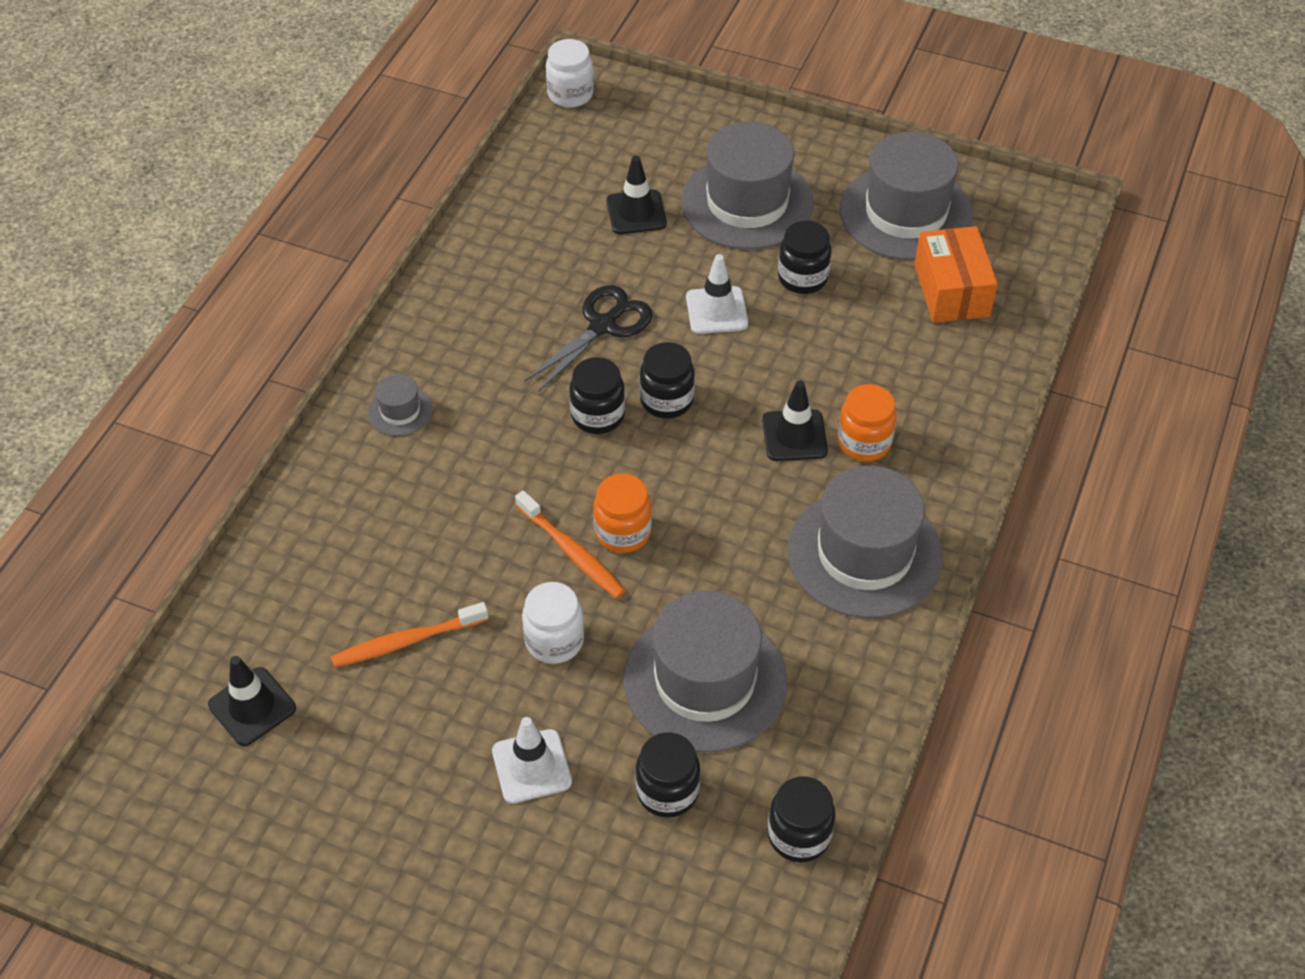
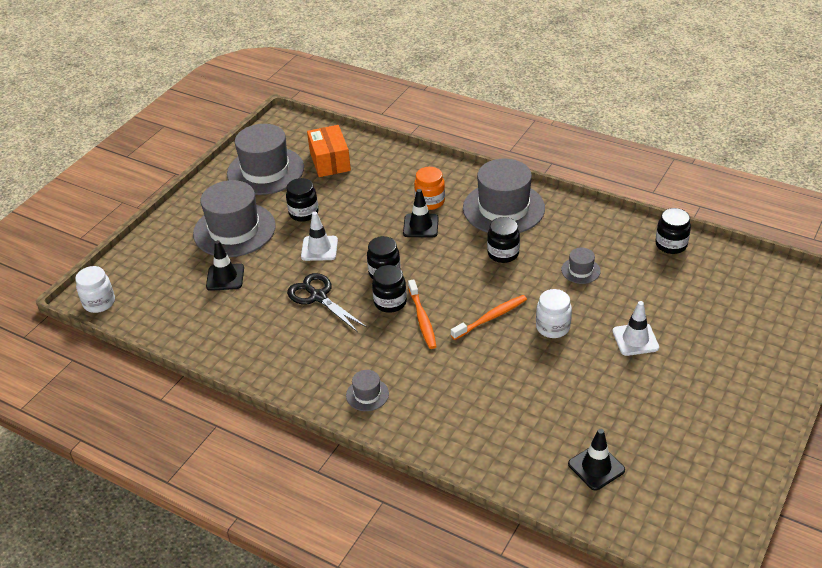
camera: 80 degrees left, 10 degrees down
orange toothbrush [331,602,488,667] -> orange toothbrush moved to [408,279,437,349]
orange jar [593,474,652,553] -> none
grey hat [623,591,787,753] -> grey hat [561,248,601,284], size x0.44
black jar [635,732,700,818] -> black jar moved to [487,217,520,263]
orange box [914,226,998,323] -> orange box turned 75 degrees clockwise [307,125,351,177]

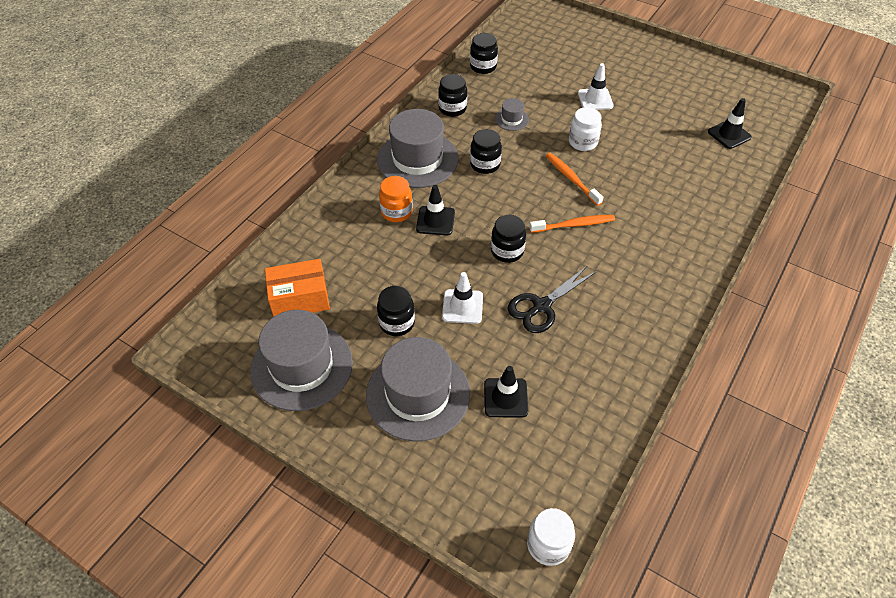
camera: 90 degrees left, 10 degrees up
grey hat [346,370,389,411] -> none
black jar [372,265,407,313] -> black jar moved to [438,74,467,117]

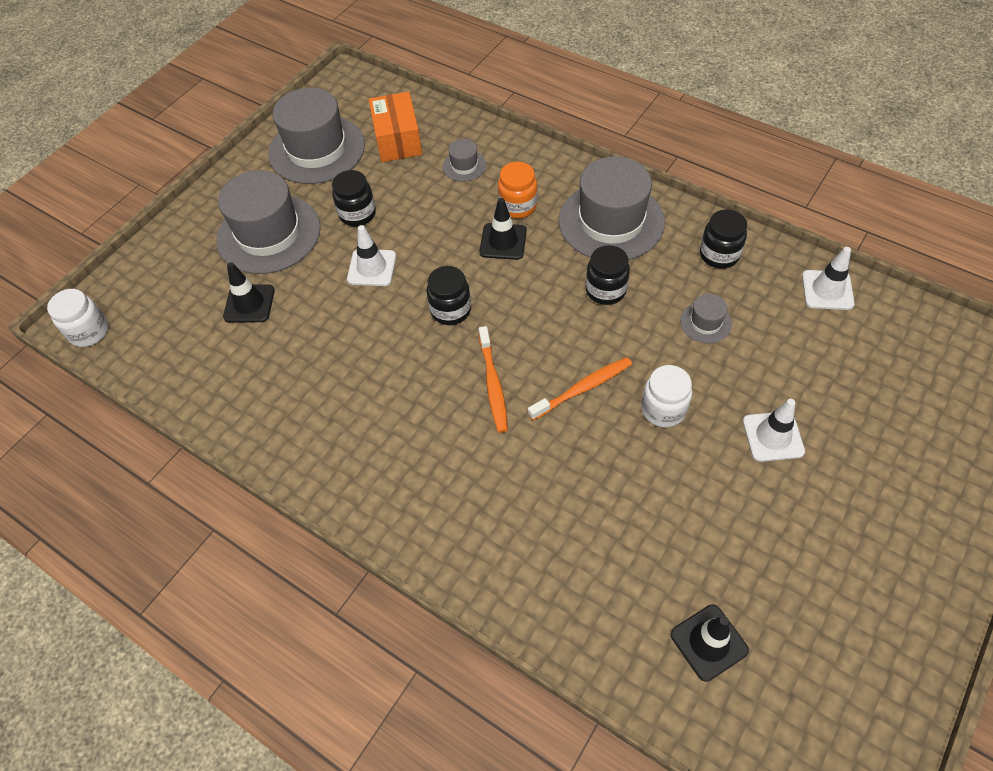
camera: 95 degrees right, 5 degrees up
black jar [470,33,498,74] -> white traffic cone [802,247,855,310]
black scissors [508,265,597,333] -> none
none -> grey hat [443,139,486,182]

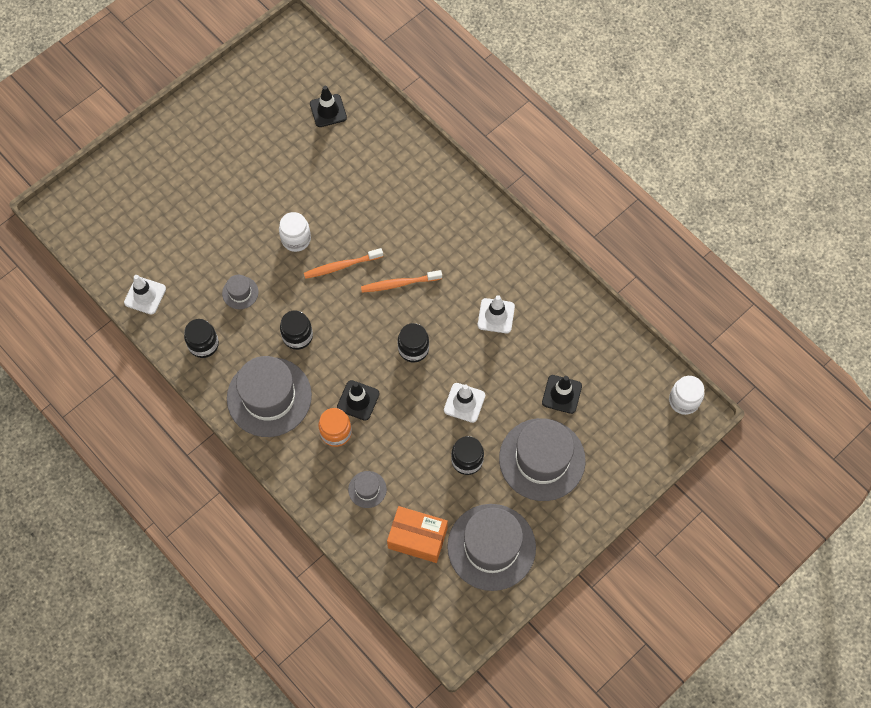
camera: 170 degrees left, 10 degrees up
orange box [369,92,422,162] -> orange box turned 75 degrees counterclockwise [387,506,448,563]
orange toothbrush [479,326,508,433] -> orange toothbrush turned 105 degrees counterclockwise [361,270,442,292]
white traffic cone [743,399,805,462] -> white traffic cone moved to [478,295,515,333]

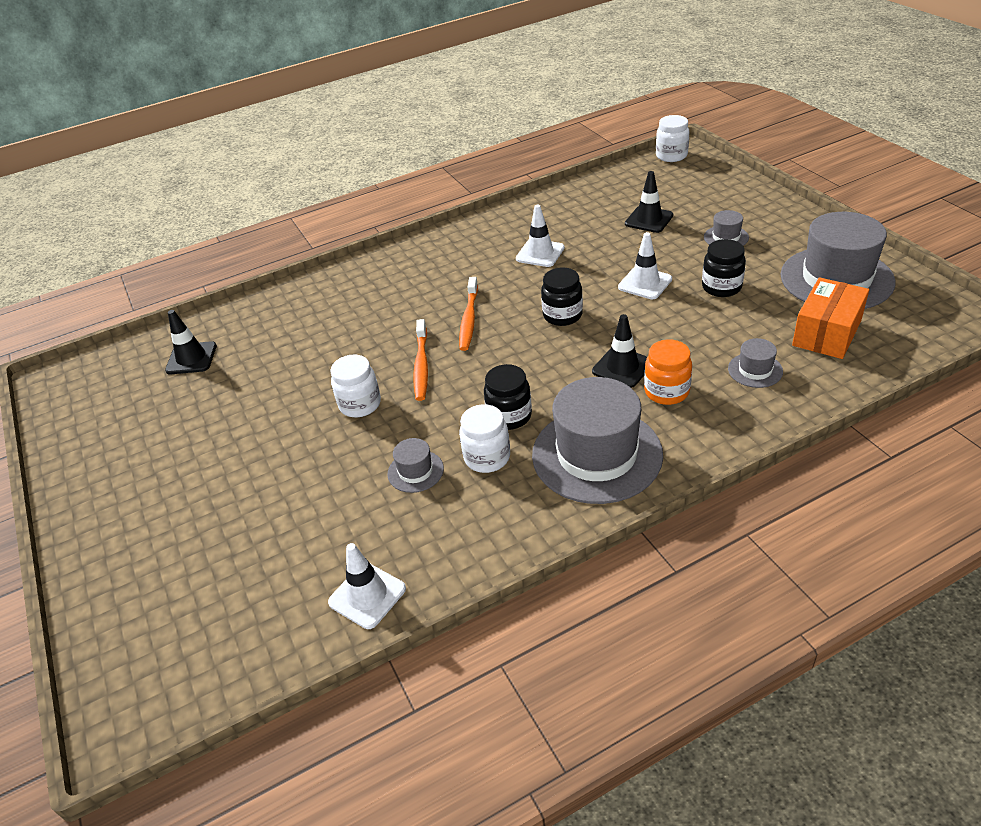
camera: 70 degrees left, 25 degrees down
black jar [184,319,219,358] -> none
grey hat [499,418,586,501] -> grey hat [704,210,749,246], size x0.44
none -> white jar [459,404,510,473]

